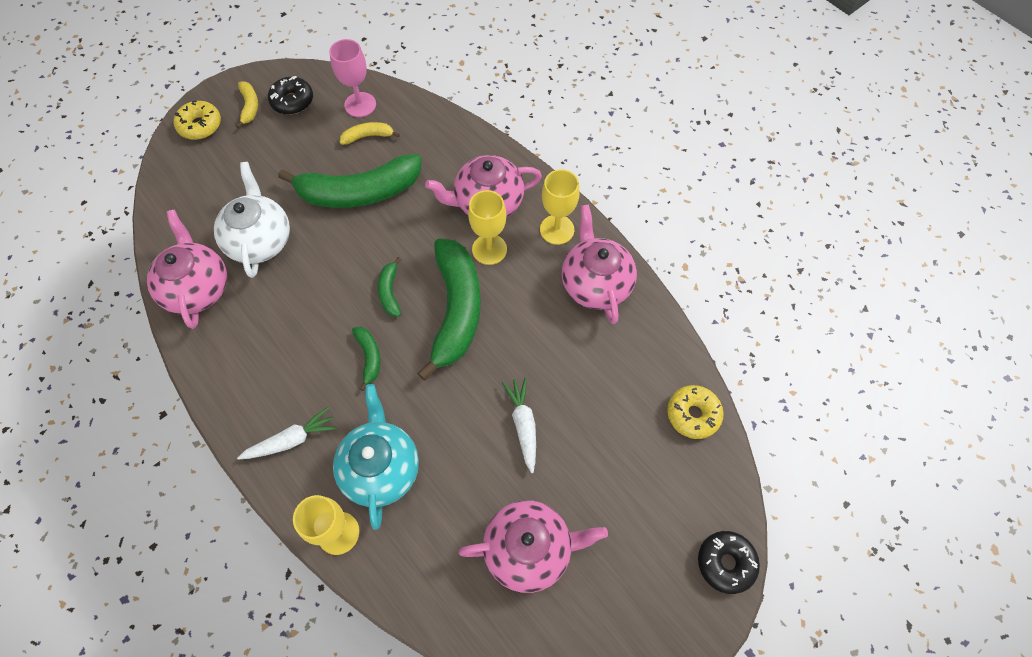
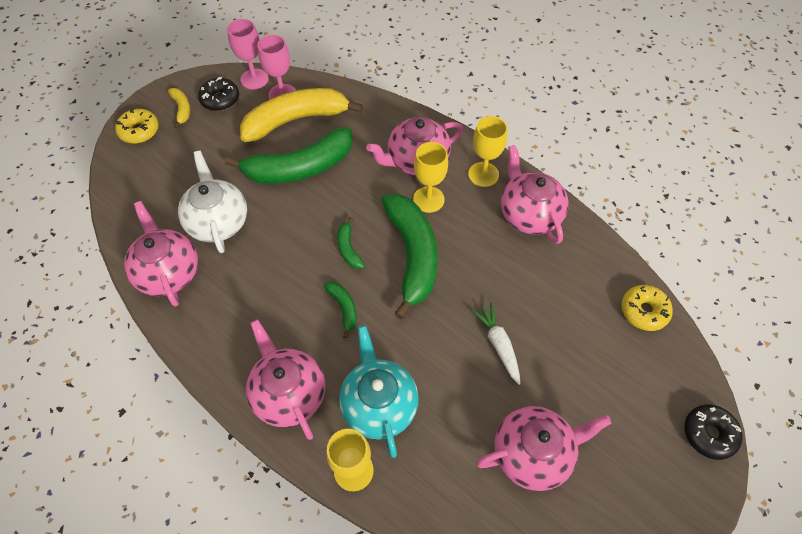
camera: 10 degrees left, 5 degrees down
white carrot [237,407,337,460] -> pink teapot [246,320,326,440]
yellow banana [340,122,400,145] -> yellow banana [240,88,363,142], size x2.29
none -> pink goblet [227,19,269,90]

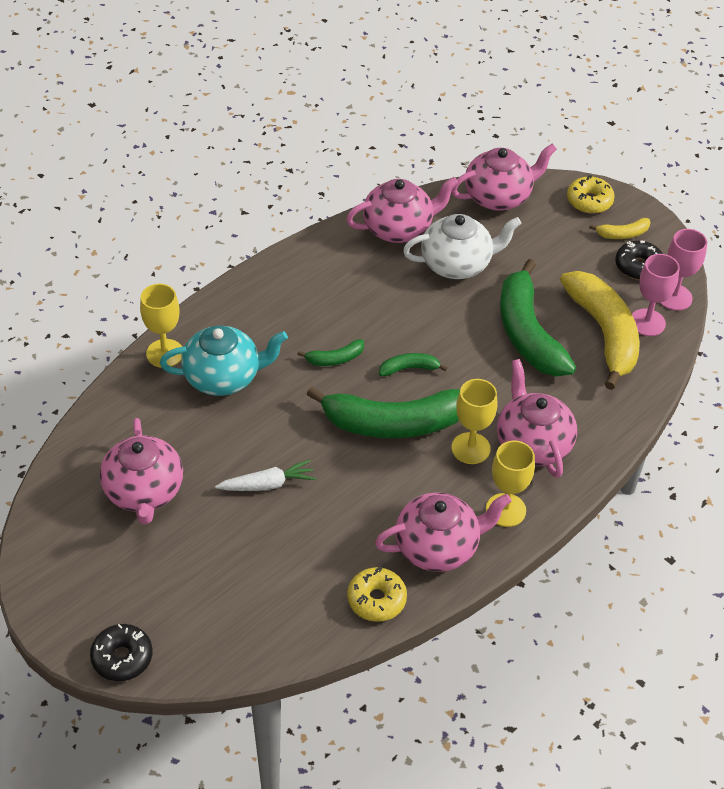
camera: 95 degrees right, 10 degrees down
pink teapot [246,320,326,440] -> pink teapot moved to [451,144,557,211]
yellow donut [621,285,673,331] -> yellow donut moved to [347,567,407,622]

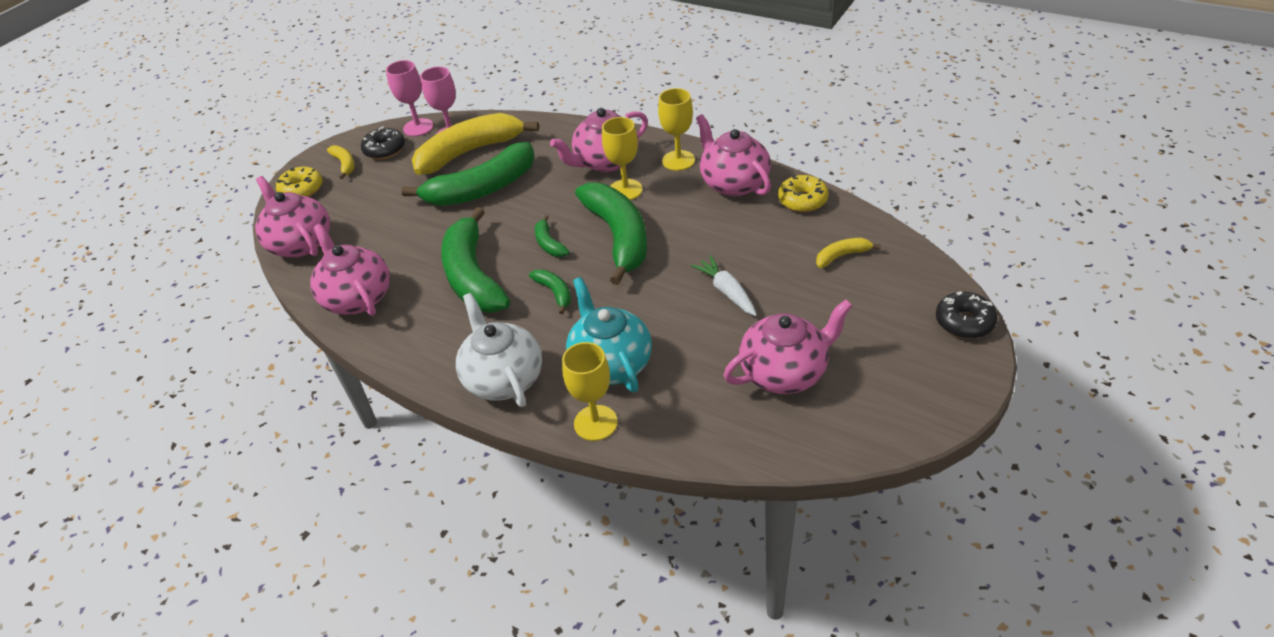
camera: 100 degrees left, 5 degrees down
white teapot [403,214,521,279] -> white teapot moved to [456,293,542,407]
none -> green banana [441,207,510,313]
none -> yellow banana [816,238,881,268]

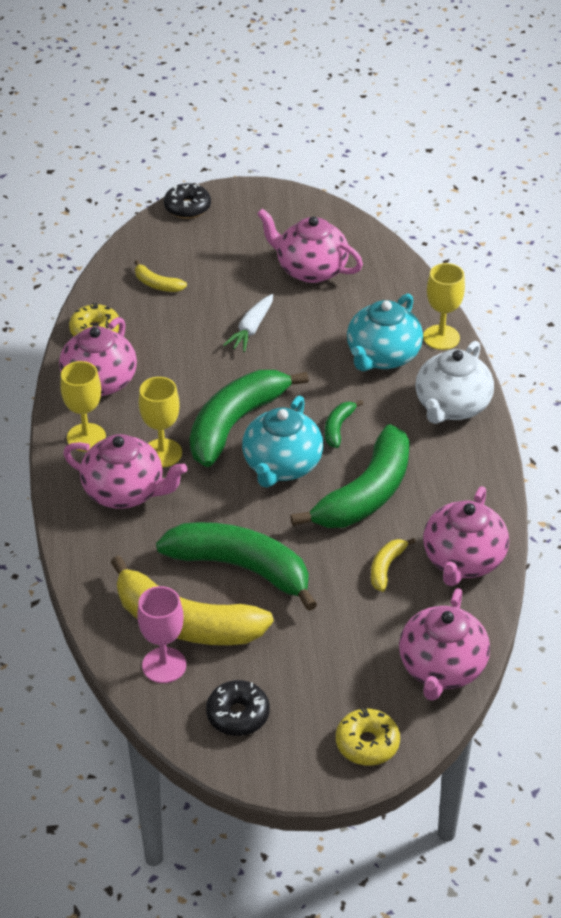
camera: 130 degrees left, 0 degrees up
yellow banana [327,145,355,179] -> yellow banana moved to [371,538,416,592]
pink goblet [386,60,433,136] -> none
green banana [535,215,570,257] -> turquoise teapot [242,396,323,488]

